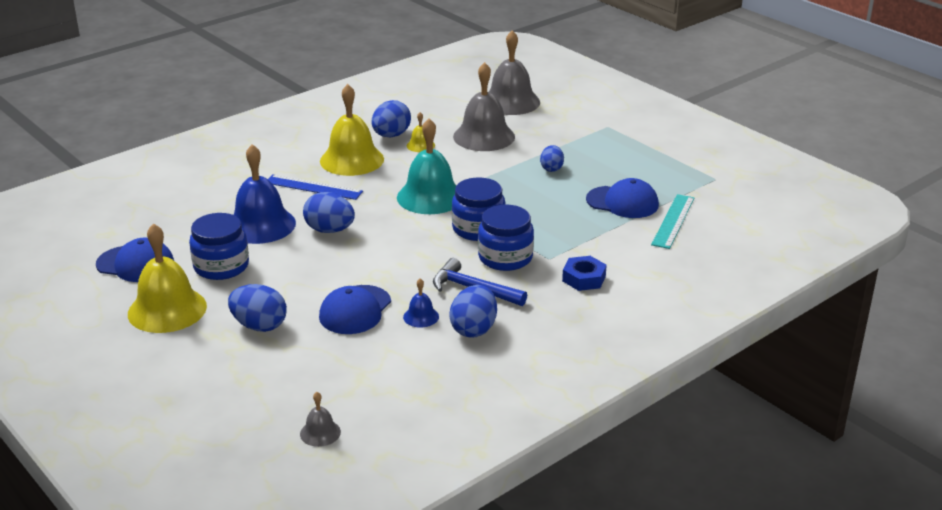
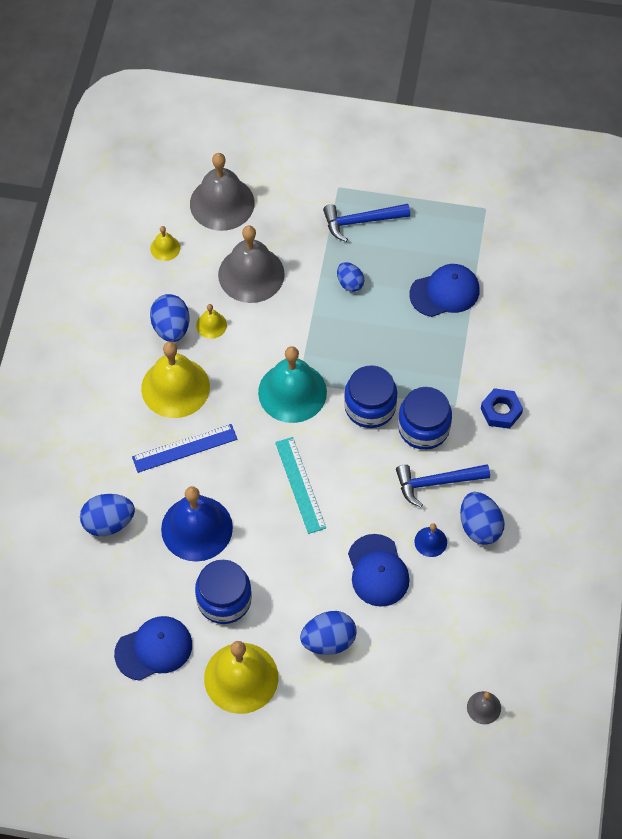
camera: 40 degrees left, 30 degrees up
blue egg [303,192,355,233] -> blue egg moved to [80,494,135,536]
turquoise ruler [651,194,694,249] -> turquoise ruler moved to [275,437,326,534]
none -> yellow bell [150,226,180,261]
none -> blue hammer [323,204,410,242]

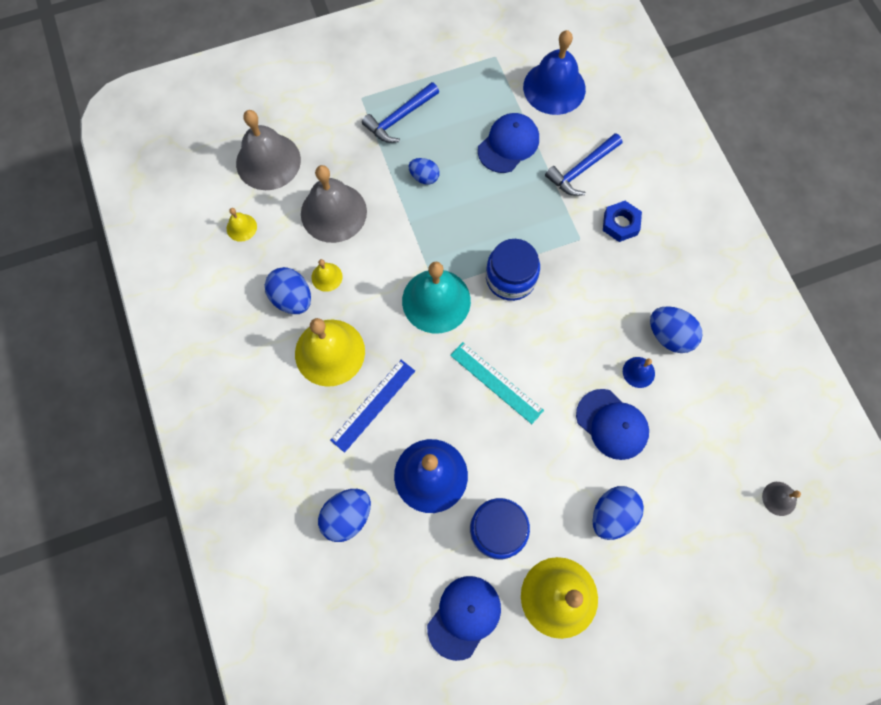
camera: 30 degrees left, 10 degrees up
blue hammer [396,464,490,507] -> blue hammer moved to [545,133,622,196]
blue jar [398,387,452,450] -> none
none -> blue bell [523,30,586,115]

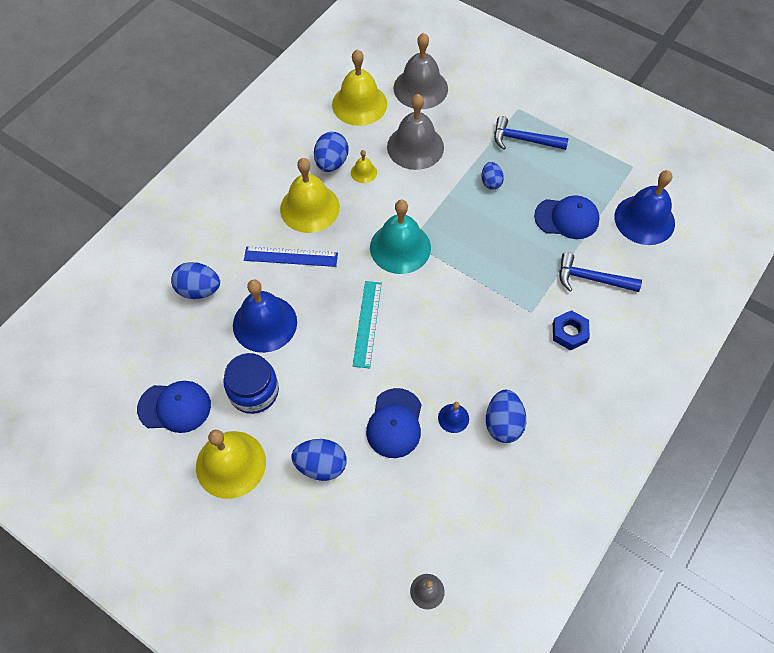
camera: 55 degrees right, 10 degrees down
yellow bell [227,208,257,242] -> yellow bell [332,49,387,126], size x2.19
blue jar [486,239,540,301] -> none

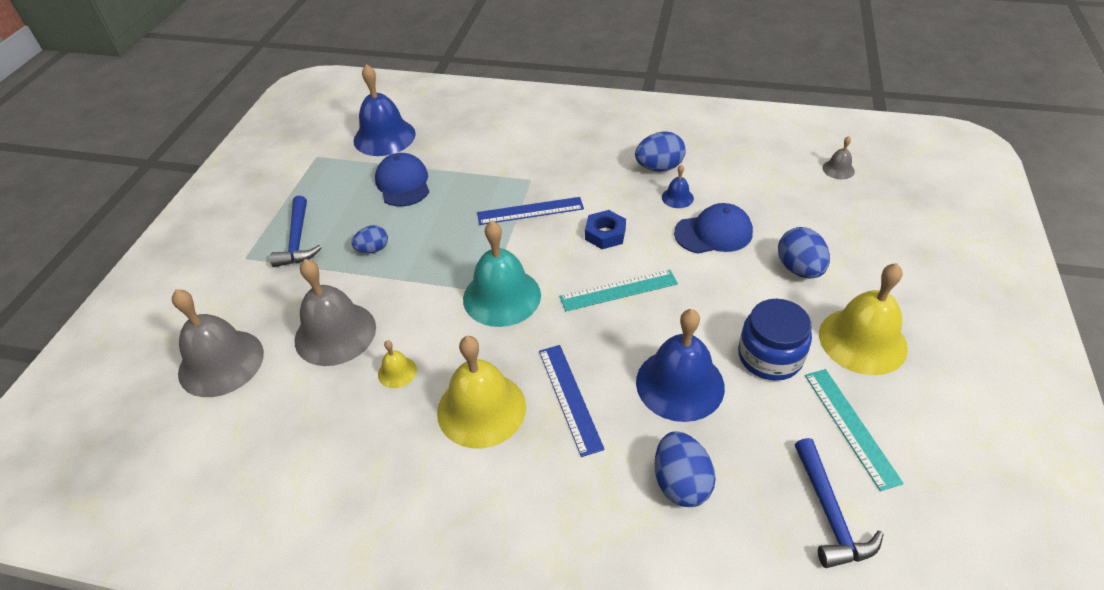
camera: 110 degrees left, 15 degrees down
blue cap [137,381,211,433] -> turquoise ruler [805,369,904,491]
blue egg [314,132,348,172] -> none
yellow bell [332,49,387,126] -> none
blue nut [553,310,590,350] -> blue nut moved to [585,210,626,249]
blue hammer [559,252,642,292] -> blue hammer moved to [795,438,884,568]
none -> blue ruler [477,197,584,225]

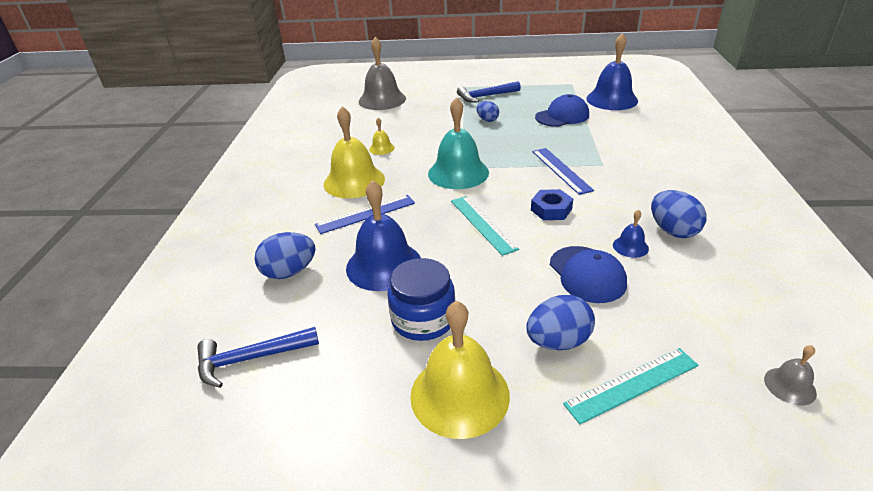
camera: 80 degrees right, 10 degrees down
grey bell [294,259,376,366] -> none
turquoise ruler [805,369,904,491] -> turquoise ruler moved to [563,348,699,424]

